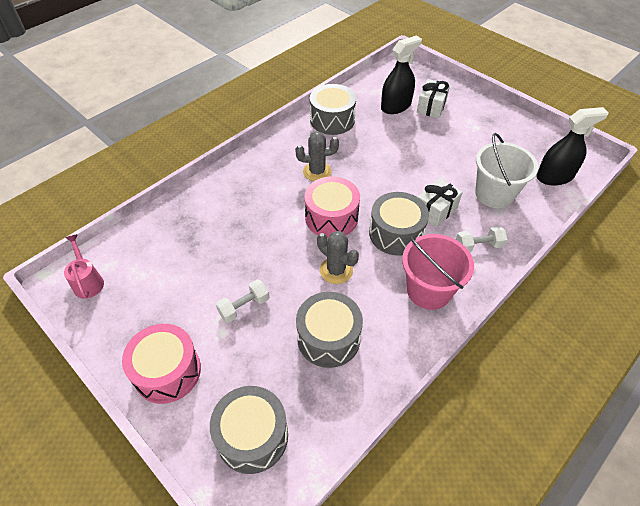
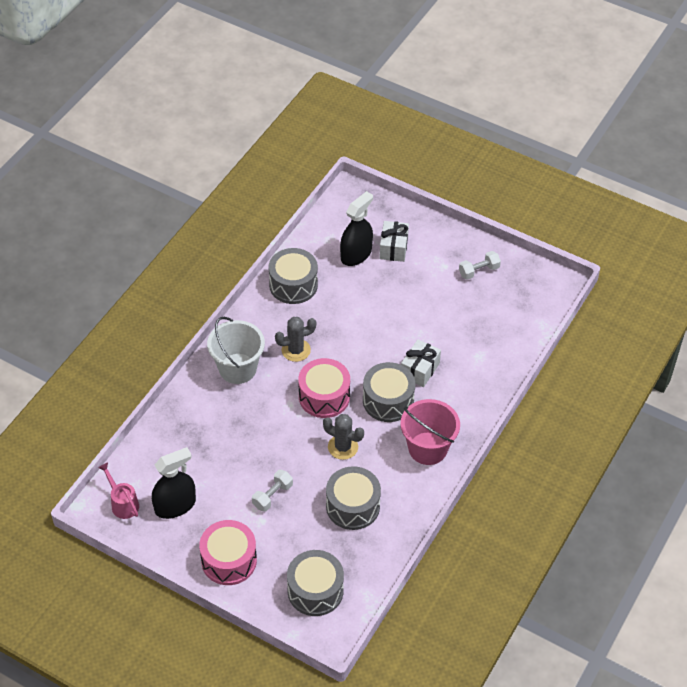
camera: 15 degrees left, 0 degrees up
white dumbbell [456,226,507,252] -> white dumbbell moved to [459,251,501,280]
white bucket [475,133,538,208] -> white bucket moved to [207,317,265,384]
black spray bottle [536,107,608,186] -> black spray bottle moved to [152,447,196,519]

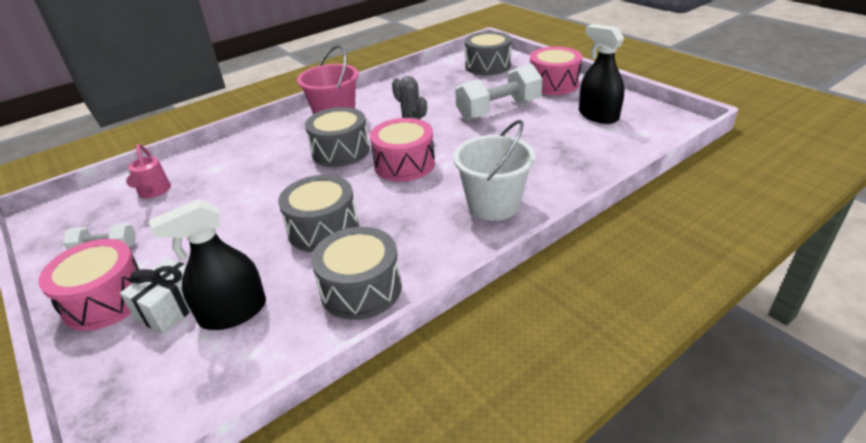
camera: 155 degrees left, 15 degrees down
pink watering can [98,463,139,519] -> pink watering can moved to [126,144,171,198]
black spray bottle [152,447,196,519] -> black spray bottle turned 60 degrees clockwise [579,24,624,124]
white dumbbell [252,470,293,512] -> white dumbbell [455,64,543,120], size x1.89
grey cactus [275,317,316,362] -> none
grey drum [326,466,381,530] -> grey drum moved to [278,175,359,252]
white gift [401,339,441,387] -> none
none -> pink drum [38,239,139,331]

